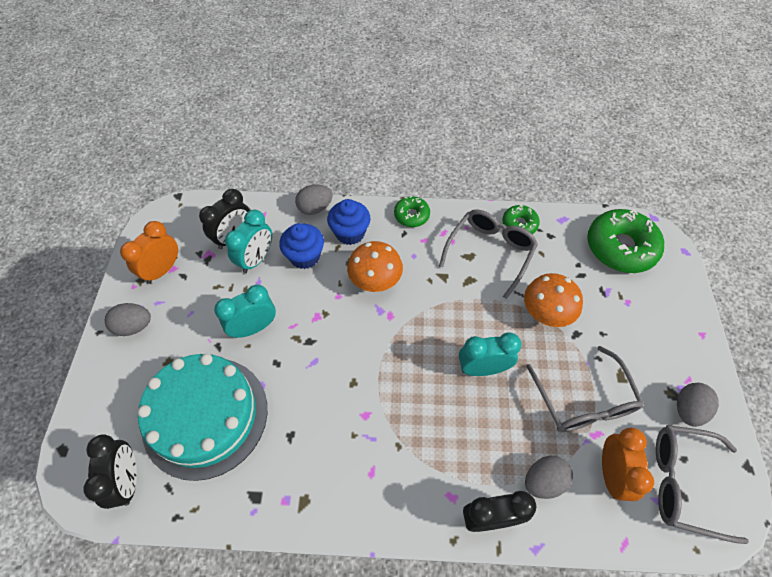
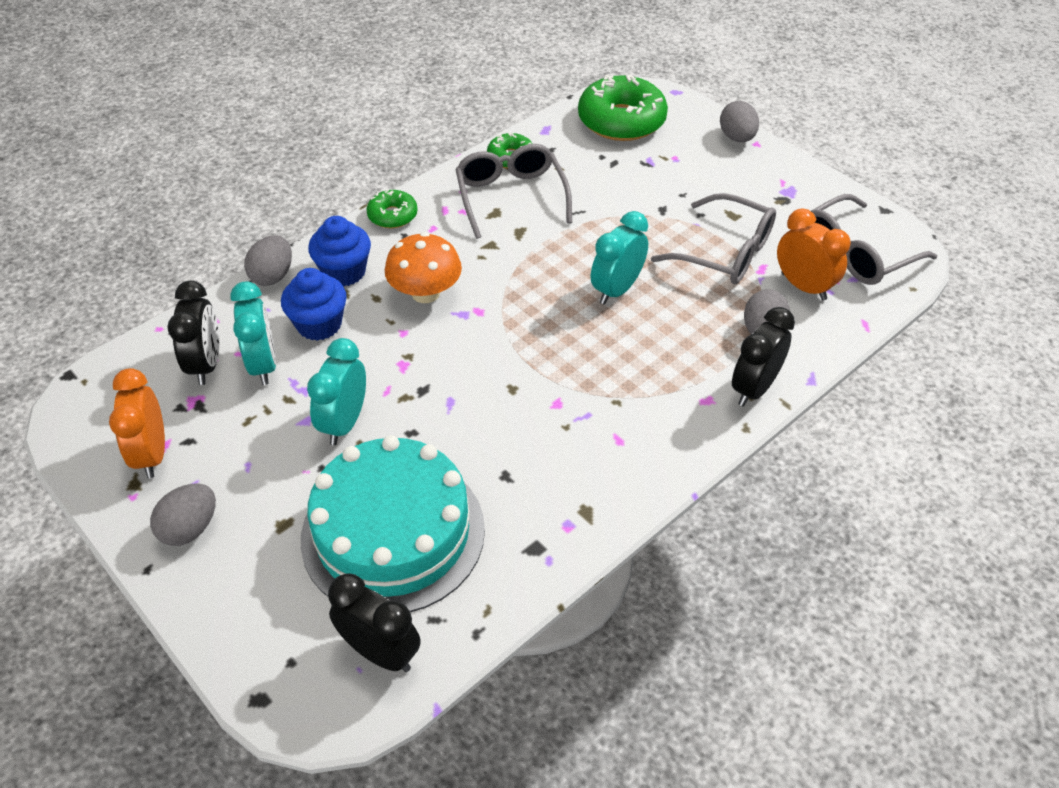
camera: 45 degrees left, 10 degrees down
orange mushroom [524,273,583,327] -> none
grey egg [677,383,719,427] -> grey egg moved to [720,101,759,142]

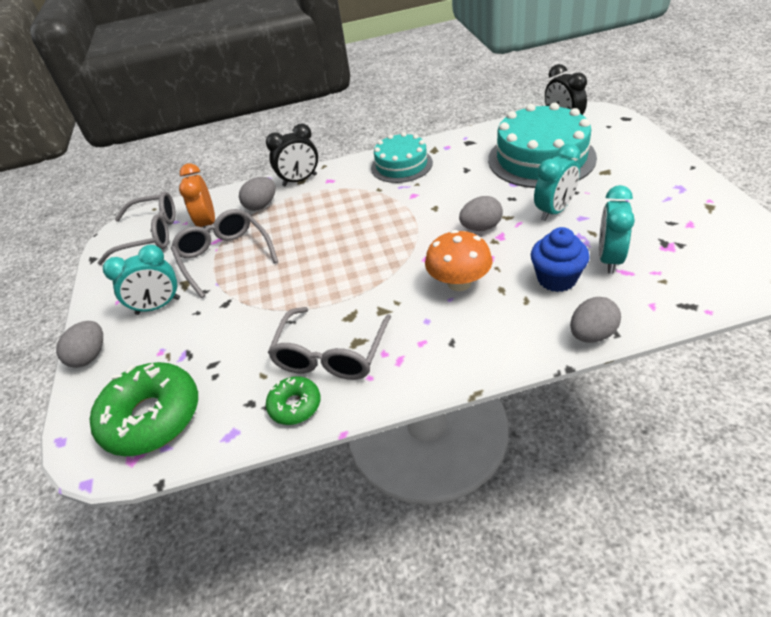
camera: 145 degrees left, 5 degrees down
orange clock [109,368,165,478] -> none
grey egg [150,483,216,546] -> grey egg moved to [459,196,503,231]
black clock [167,281,219,385] -> none
blue cupcake [308,216,371,287] -> none
green donut [366,190,418,228] -> none
turquoise clock [591,211,648,305] -> turquoise clock moved to [103,245,180,315]
none -> turquoise cake [371,132,433,183]

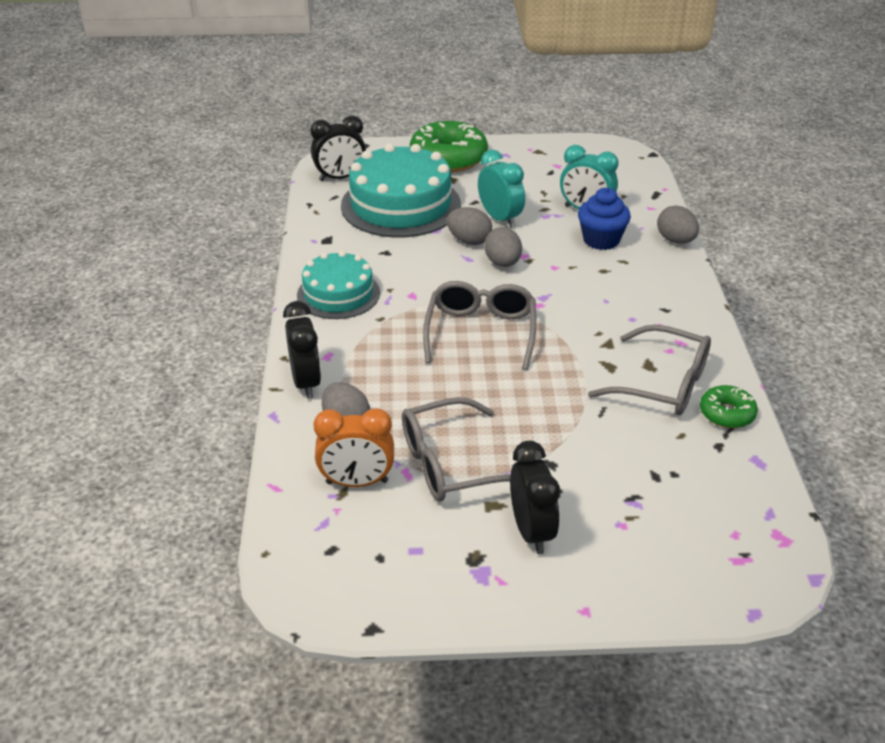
camera: 85 degrees left, 5 degrees down
grey egg [56,321,103,368] -> grey egg moved to [447,207,492,245]
green donut [90,362,198,456] -> green donut moved to [410,121,488,172]
grey glasses [98,191,175,265] -> grey glasses moved to [423,281,536,370]
turquoise clock [103,245,180,315] -> black clock [510,441,560,554]
orange mushroom [425,230,492,291] -> none

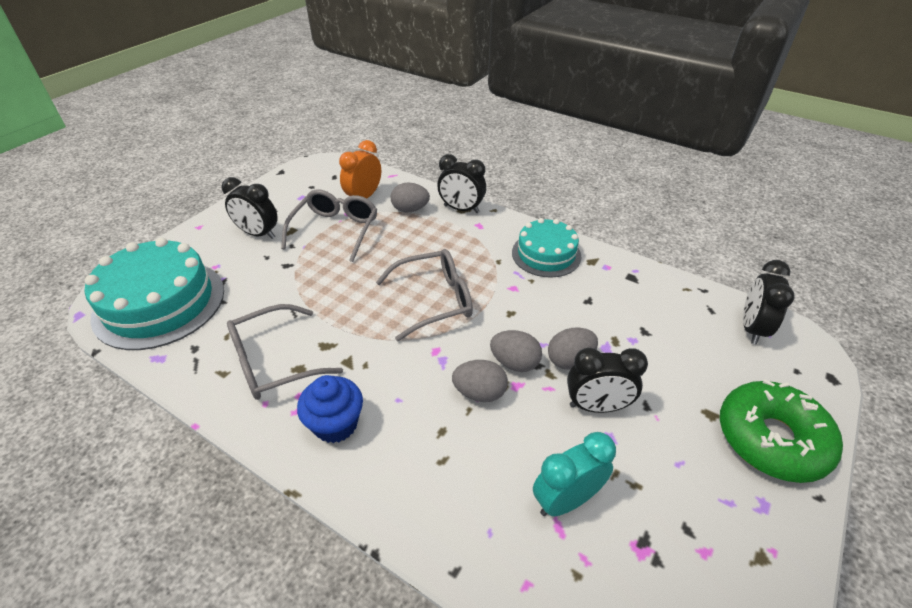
camera: 125 degrees right, 5 degrees up
turquoise cake [341,143,461,238] -> turquoise cake moved to [85,237,224,350]
grey glasses [423,281,536,370] -> grey glasses turned 60 degrees counterclockwise [376,249,473,341]
turquoise clock [478,150,525,228] -> black clock [567,348,648,413]
blue cupcake [578,188,631,250] -> blue cupcake moved to [297,375,363,443]
grey egg [657,205,699,244] -> grey egg moved to [452,360,508,402]
green donut [700,385,758,428] -> none

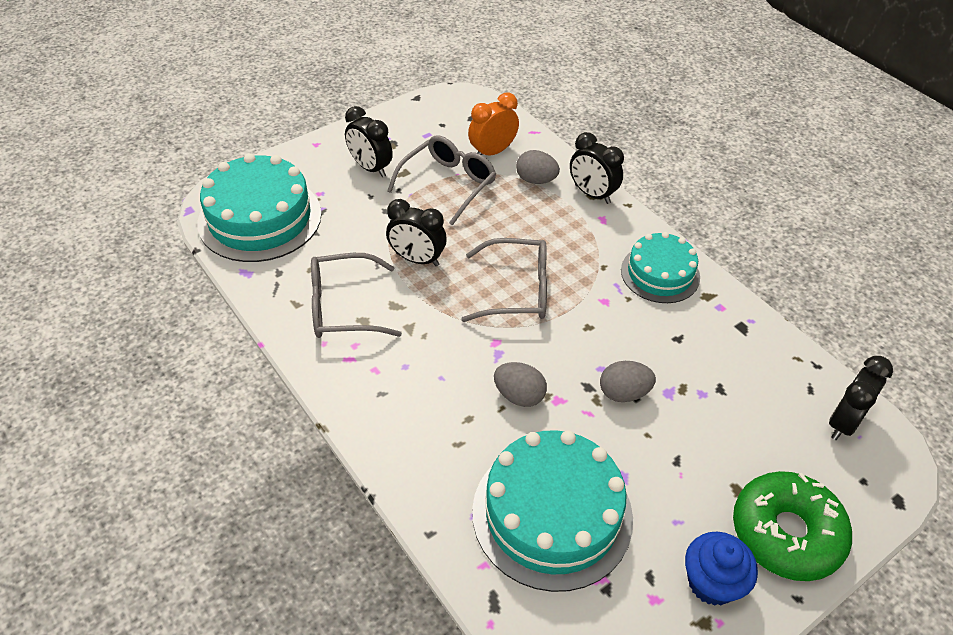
camera: 20 degrees right, 5 degrees up
blue cupcake [297,375,363,443] -> blue cupcake moved to [685,532,758,606]
grey egg [490,330,542,372] -> none
turquoise clock [533,432,616,516] -> turquoise cake [472,430,633,592]
black clock [567,348,648,413] -> black clock moved to [386,199,447,266]

